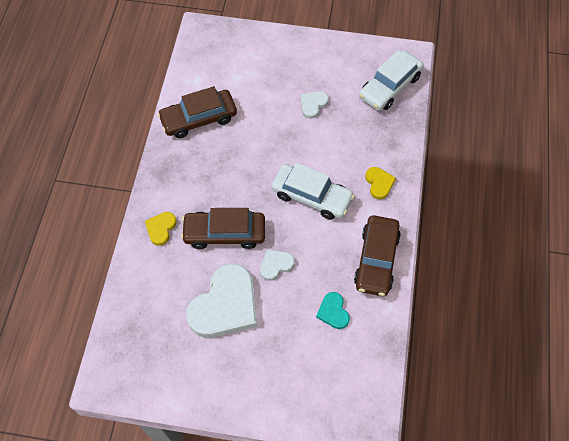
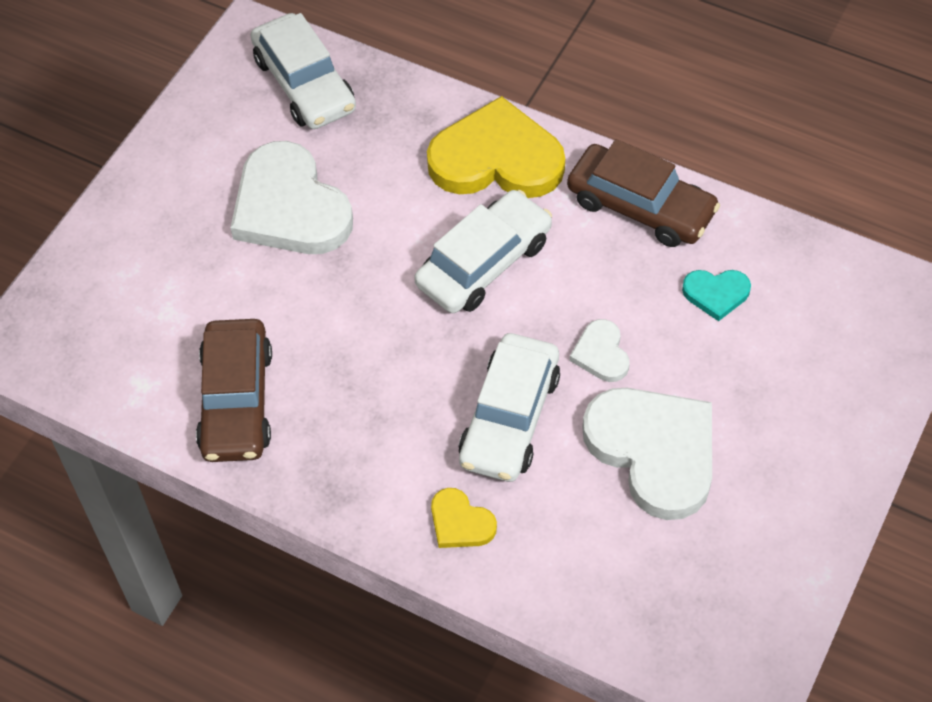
camera: 70 degrees left, 5 degrees down
brown car [181,208,265,249] -> white car [458,333,560,482]
white heart [301,91,329,118] -> white heart [230,141,353,254], size x2.14
yellow heart [365,167,396,199] -> yellow heart [427,96,565,198], size x2.14

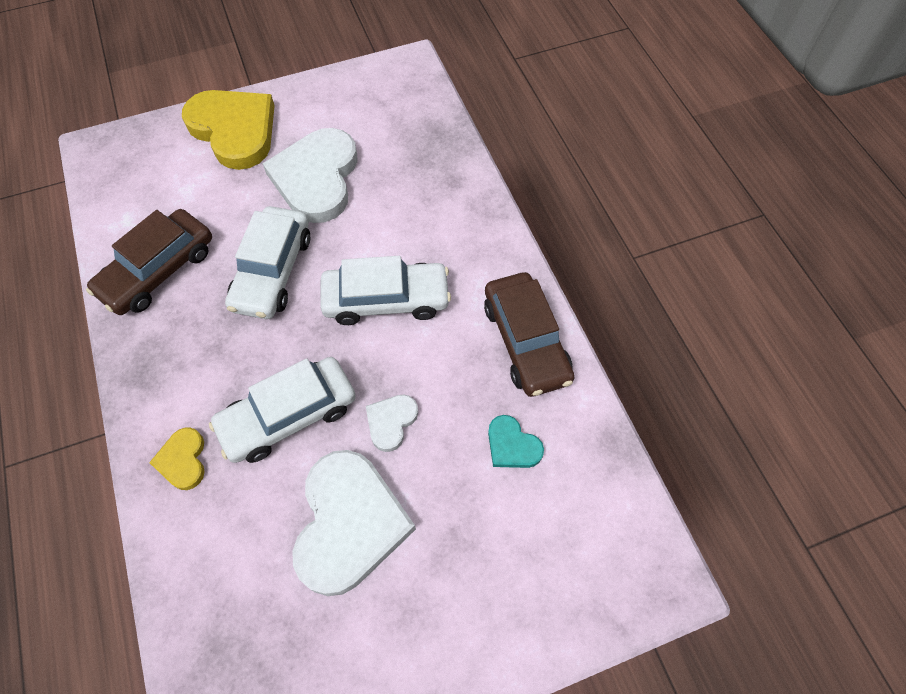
camera: 40 degrees right, 5 degrees up
white car [250,13,356,129] -> white car moved to [225,206,311,319]
yellow heart [427,96,565,198] -> yellow heart moved to [182,90,275,170]

